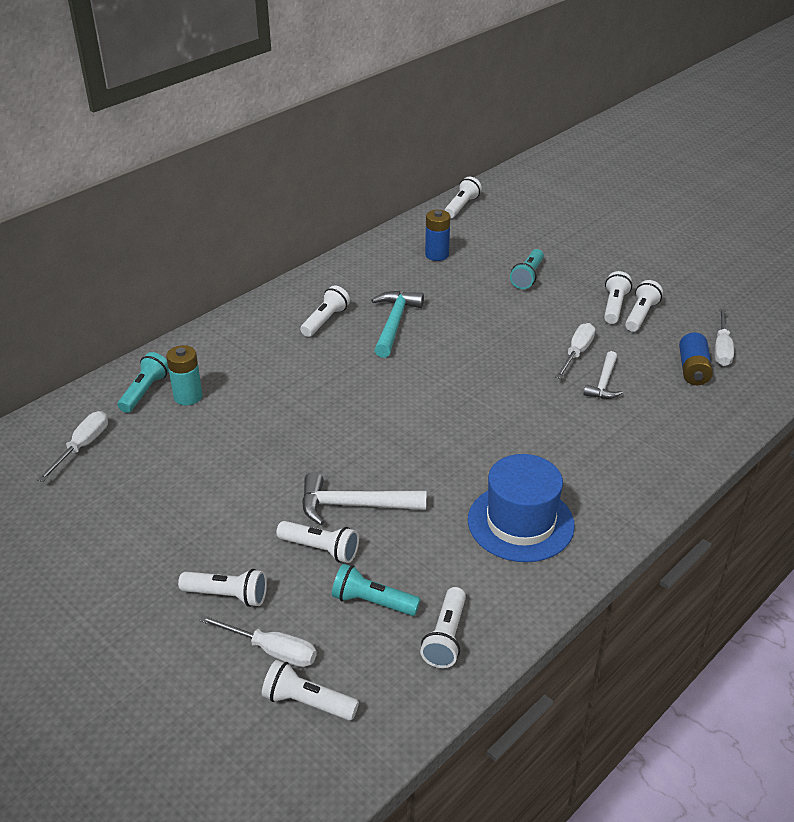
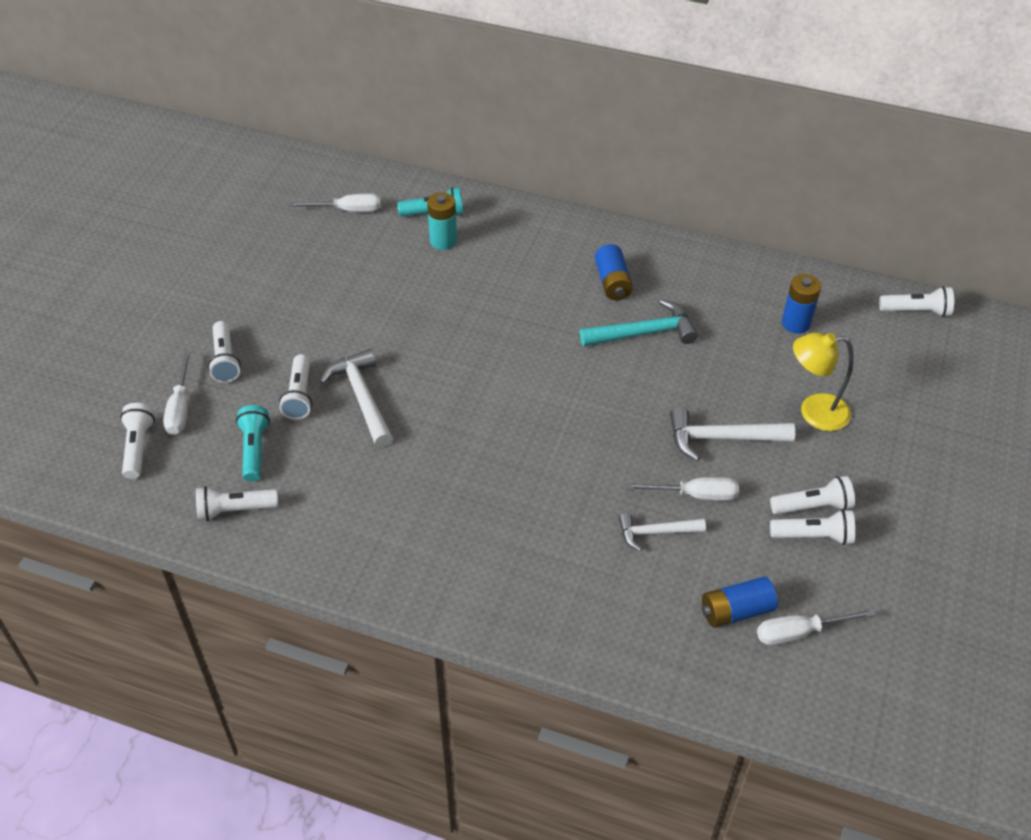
camera: 65 degrees right, 10 degrees up
white flashlight [300,285,350,337] -> blue battery [595,244,633,300]
blue hat [468,454,575,562] -> none
turquoise flashlight [510,249,544,289] -> yellow lamp [793,333,854,431]
none -> white hammer [670,407,795,461]

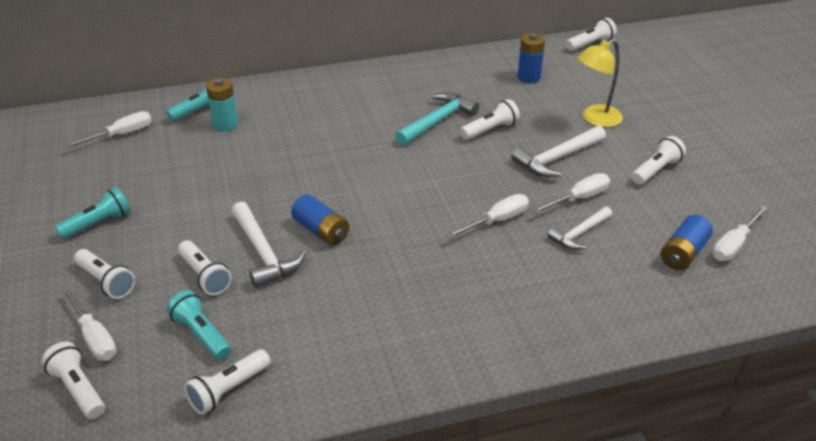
camera: 35 degrees left, 10 degrees down
white hammer [320,349,393,448] -> white hammer turned 150 degrees counterclockwise [232,201,306,288]
blue battery [595,244,633,300] -> blue battery moved to [291,195,349,245]
white flashlight [770,509,855,545] -> white flashlight moved to [460,99,520,140]
none -> turquoise flashlight [55,187,131,239]
none -> white screwdriver [446,194,529,239]

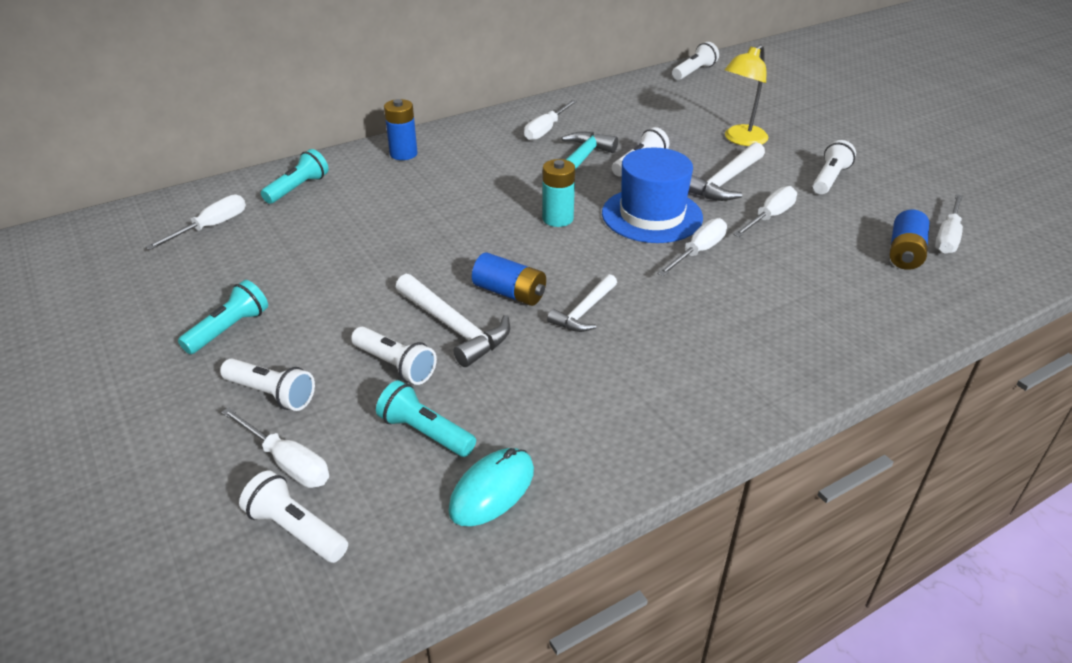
camera: 15 degrees left, 0 degrees up
white flashlight [184,349,271,415] -> turquoise mouse [448,448,534,526]
turquoise battery [206,78,238,132] -> turquoise battery moved to [542,159,575,227]
blue battery [518,33,545,83] -> blue battery moved to [384,99,418,160]
white hammer [547,207,612,250] -> white hammer moved to [547,274,617,332]
none -> white screwdriver [524,100,577,141]
none -> blue hat [602,147,703,243]

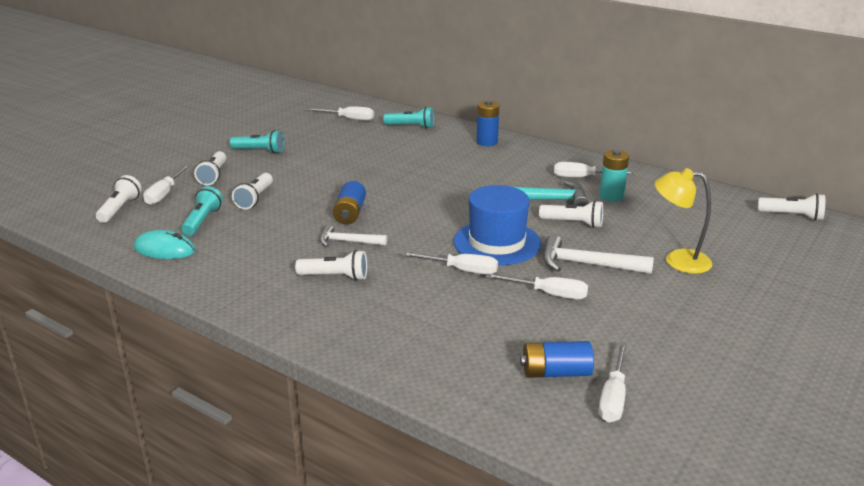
camera: 65 degrees right, 10 degrees down
white hammer [395,274,510,367] -> none
turquoise battery [542,159,575,227] -> turquoise battery moved to [599,150,629,202]
white flashlight [813,140,856,194] -> white flashlight moved to [295,250,367,281]
white screwdriver [935,194,963,254] -> white screwdriver turned 75 degrees counterclockwise [599,342,627,423]

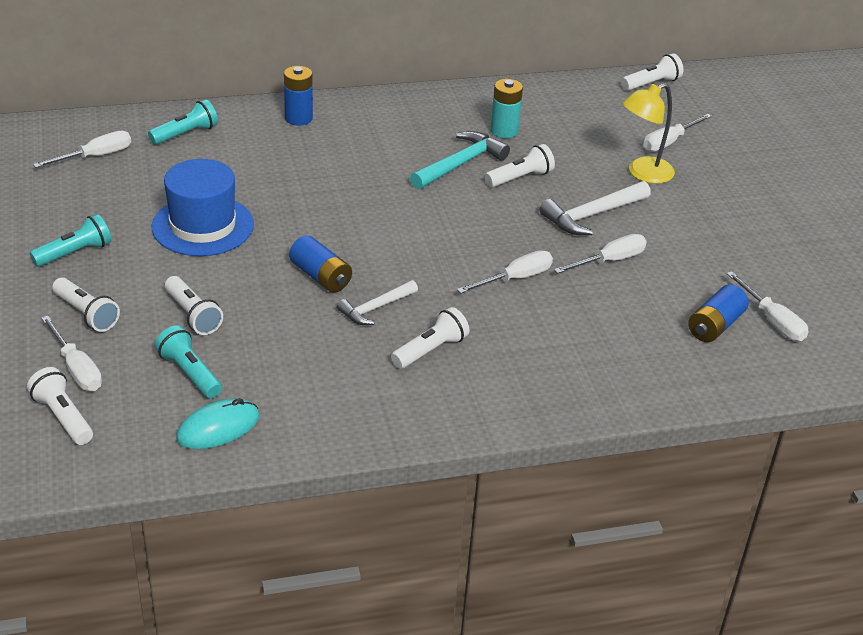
camera: 50 degrees left, 10 degrees up
blue hat [453,185,541,265] -> blue hat moved to [152,159,254,256]
white screwdriver [554,162,636,178] -> white screwdriver moved to [643,114,712,152]

